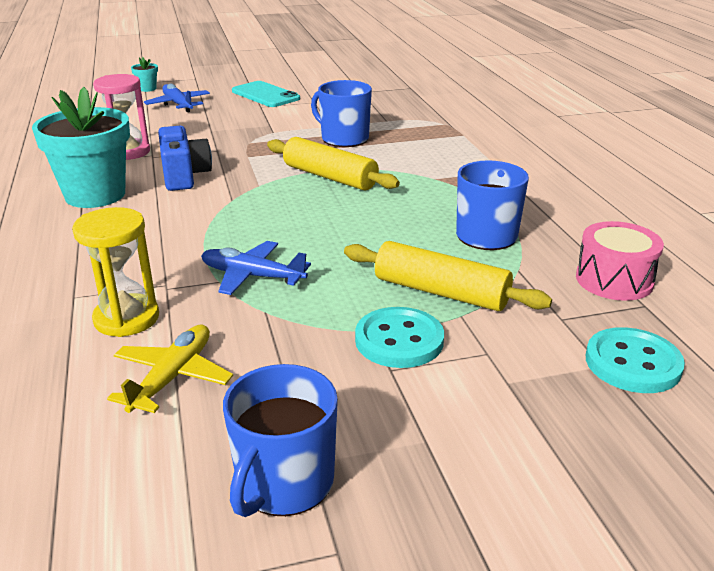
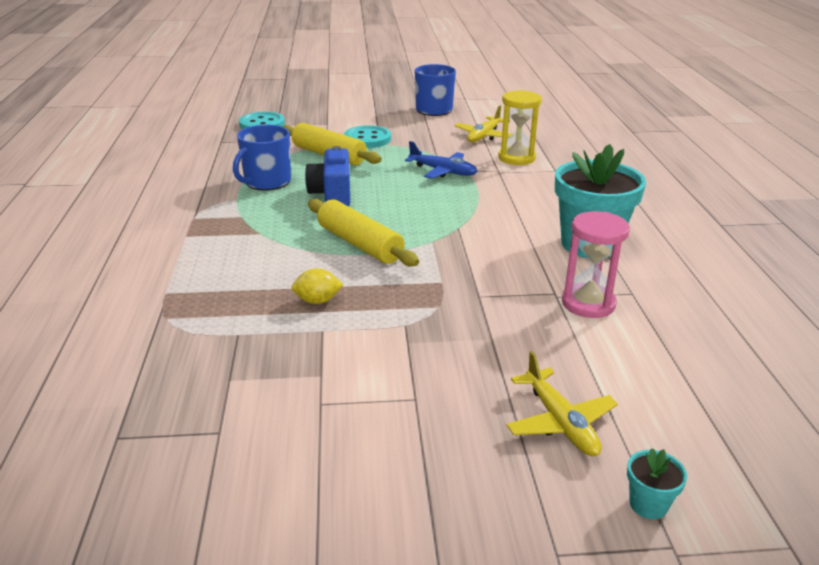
camera: 170 degrees left, 0 degrees up
blue plane [144,84,210,112] -> yellow plane [506,351,618,456]
blue camera [158,126,212,191] -> blue camera moved to [305,146,350,206]
turquoise phone [232,81,300,107] -> none
blue mug [311,80,372,147] -> yellow lemon [291,268,343,304]
pink drum [576,221,664,301] -> none

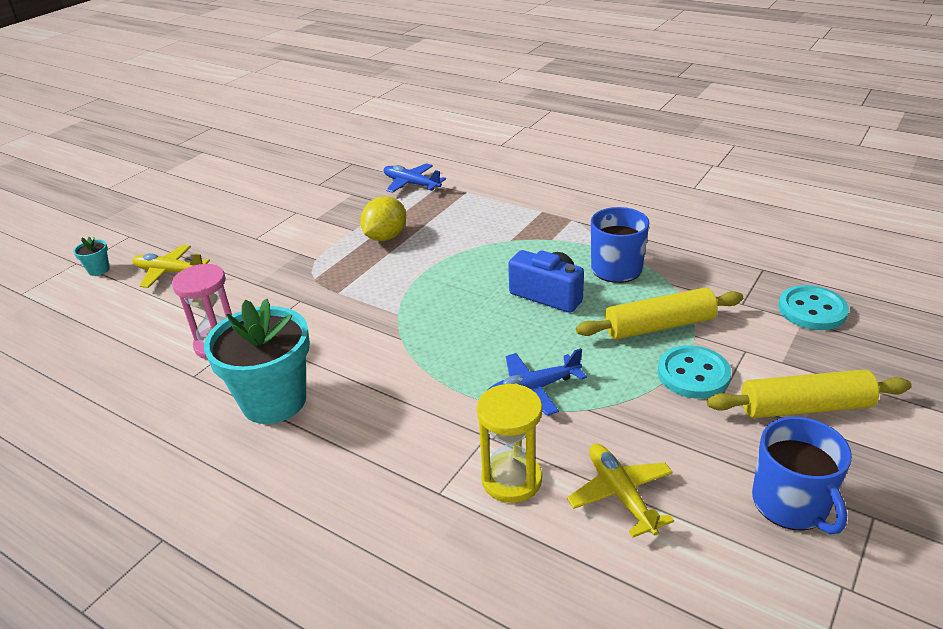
camera: 130 degrees right, 5 degrees up
yellow lemon [291,268,343,304] -> yellow lemon [360,196,406,241], size x1.58
yellow rolling pin [308,199,419,266] -> yellow rolling pin moved to [707,370,912,418]
none -> blue plane [384,163,446,193]

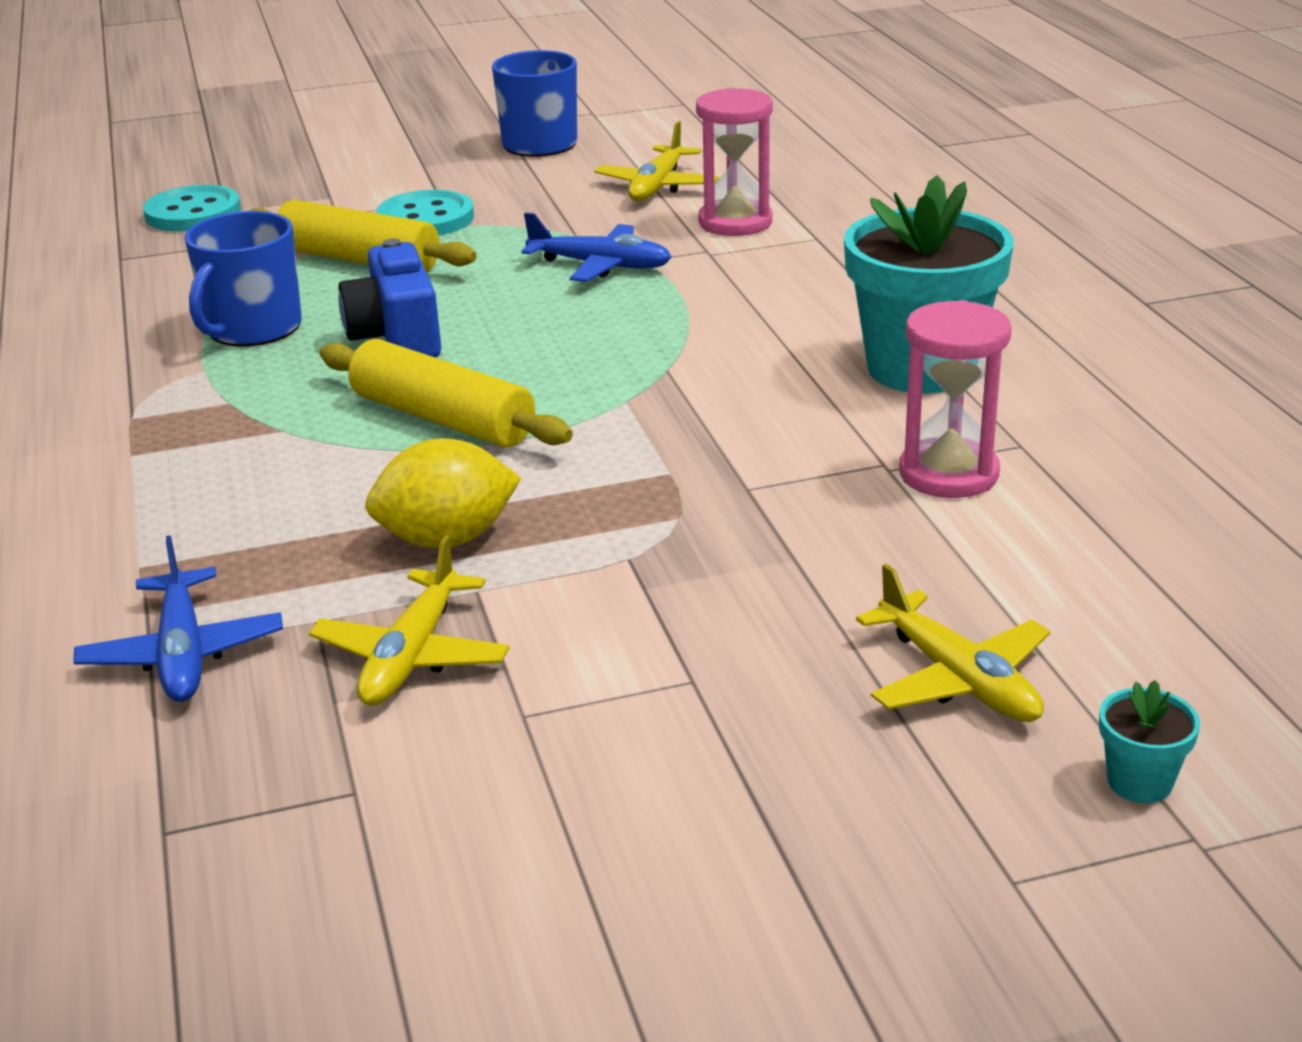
camera: 140 degrees left, 5 degrees down
yellow hourglass [477,384,542,503] -> pink hourglass [696,88,773,236]
yellow rolling pin [707,370,912,418] -> yellow rolling pin moved to [320,339,573,447]
none -> yellow plane [309,535,510,706]

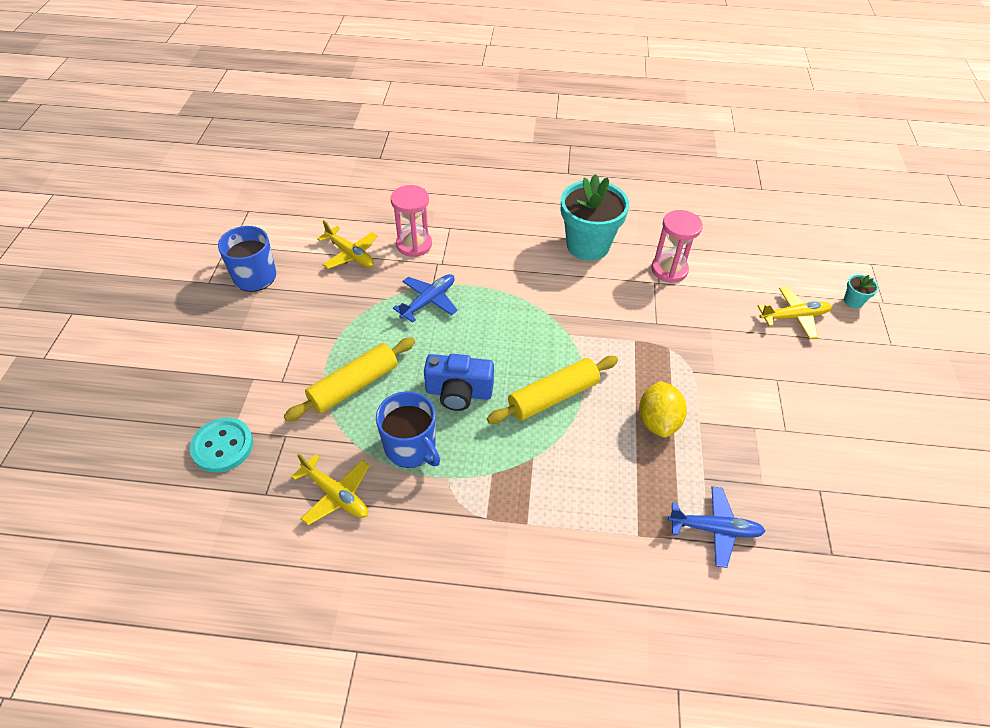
camera: 70 degrees left, 20 degrees up
yellow plane [309,535,510,706] -> yellow plane moved to [291,454,370,525]
turquoise button [377,190,474,236] -> none

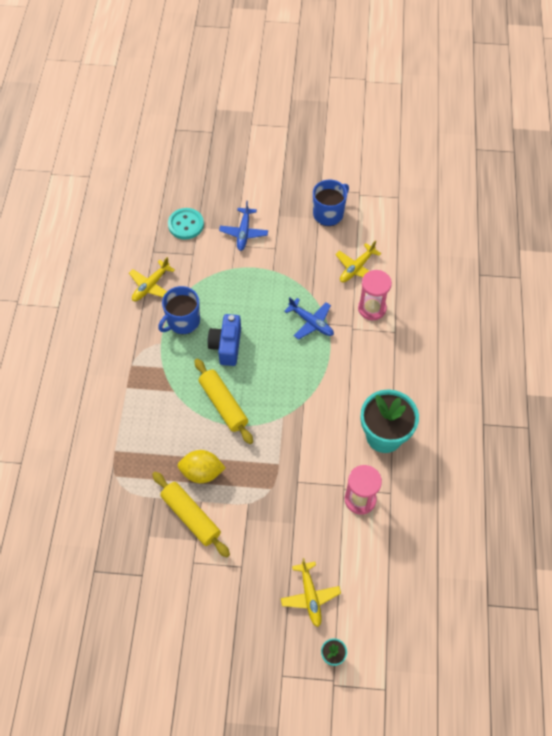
camera: 90 degrees right, 10 degrees up
yellow rolling pin [284,337,415,421] -> yellow rolling pin moved to [152,472,230,557]
blue plane [668,486,765,568] -> blue plane moved to [219,201,268,251]

